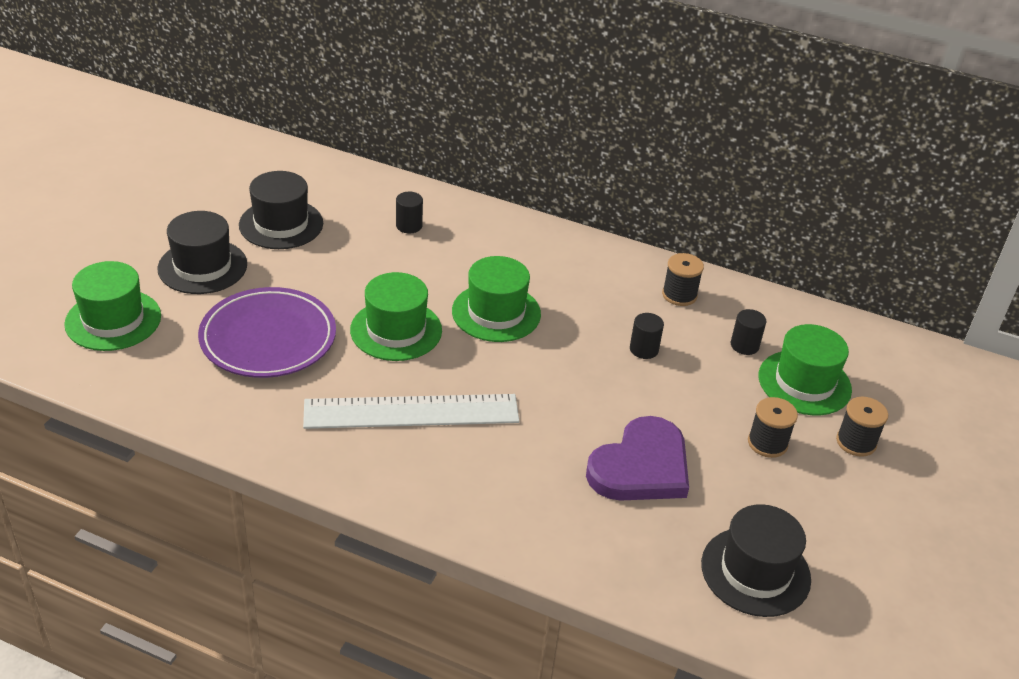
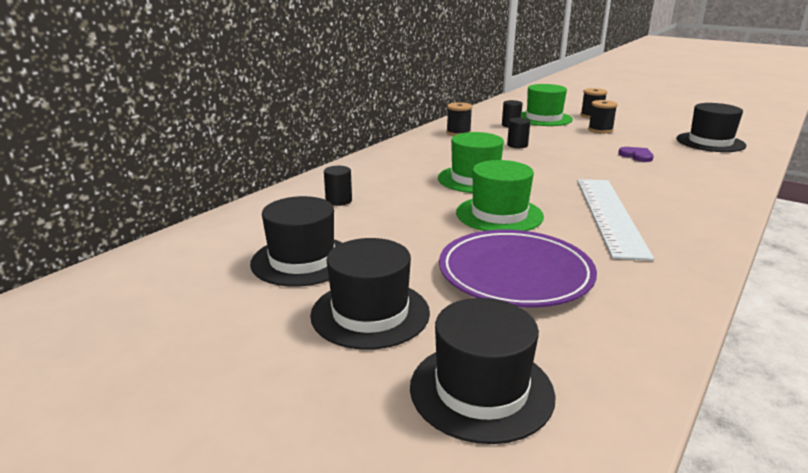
camera: 75 degrees left, 15 degrees down
green hat [64,261,161,351] -> black hat [410,298,556,444]
purple heart [586,416,689,501] -> purple heart [618,147,654,162], size x0.45

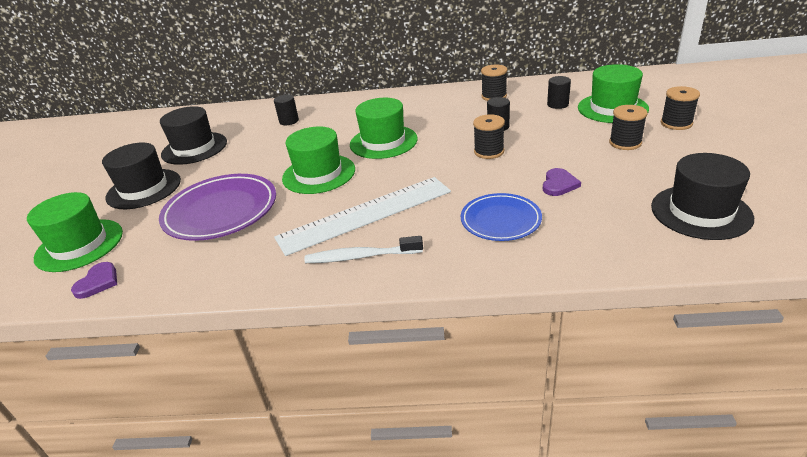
camera: 60 degrees right, 10 degrees up
black hat [410,298,556,444] -> green hat [27,192,123,272]
none -> purple heart [71,262,117,299]
none -> white toothbrush [305,236,423,263]
none -> blue plate [461,193,542,241]
none -> black spool [473,114,505,159]

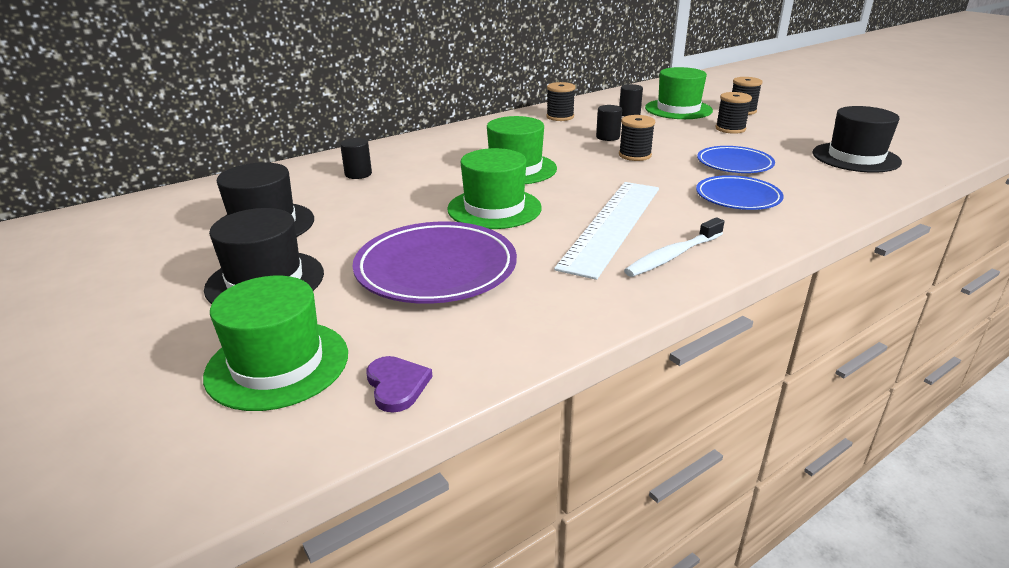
camera: 40 degrees left, 5 degrees down
purple heart [543,168,581,196] -> blue plate [697,146,775,173]

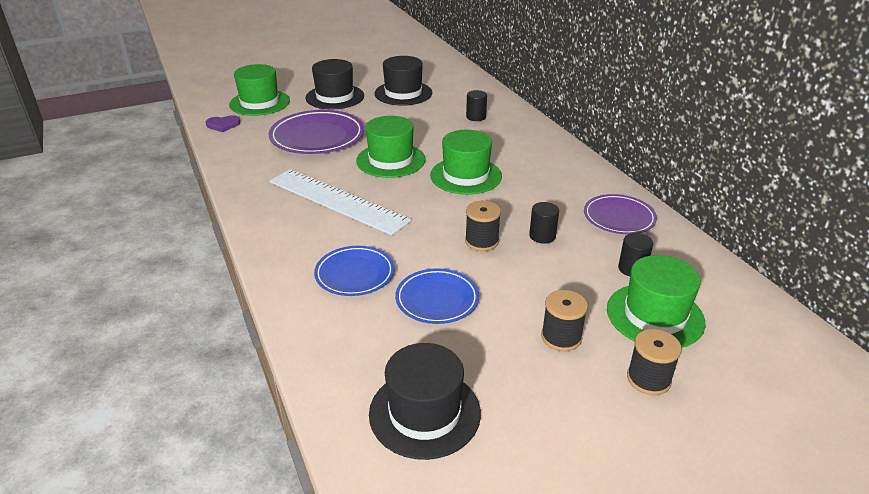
camera: 100 degrees right, 5 degrees up
black spool [546,82,575,121] -> purple plate [584,194,657,234]
white toothbrush [624,217,724,277] -> none

